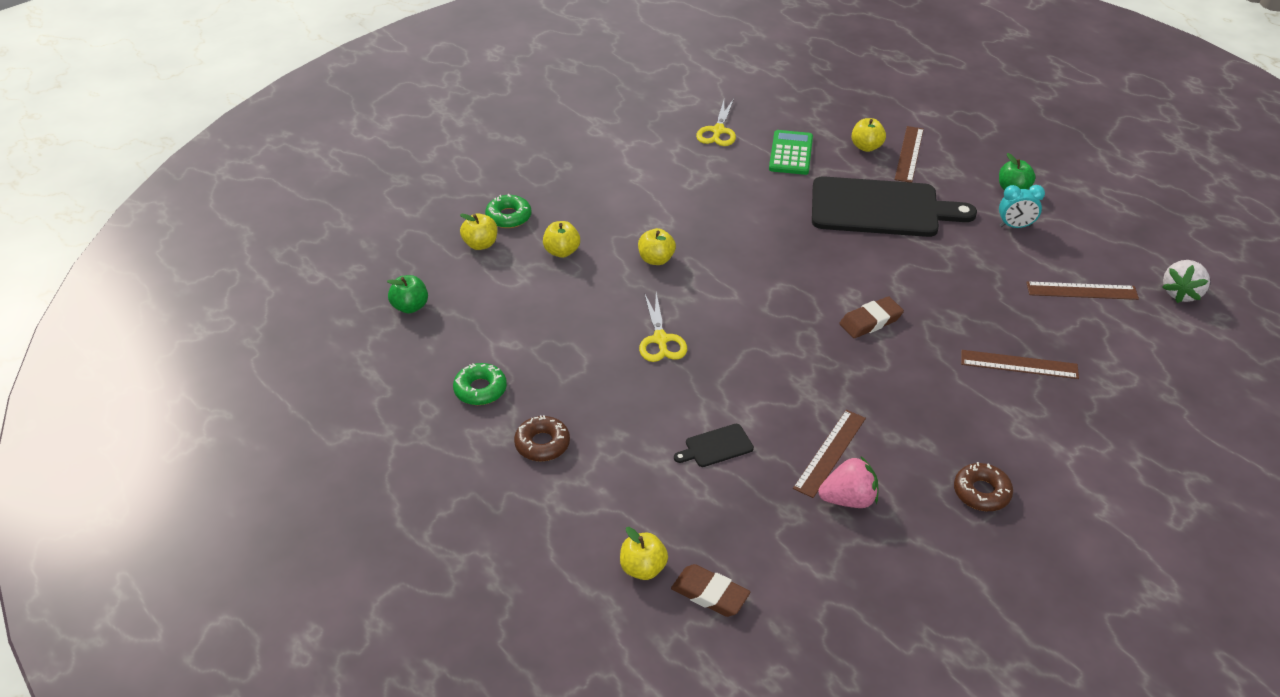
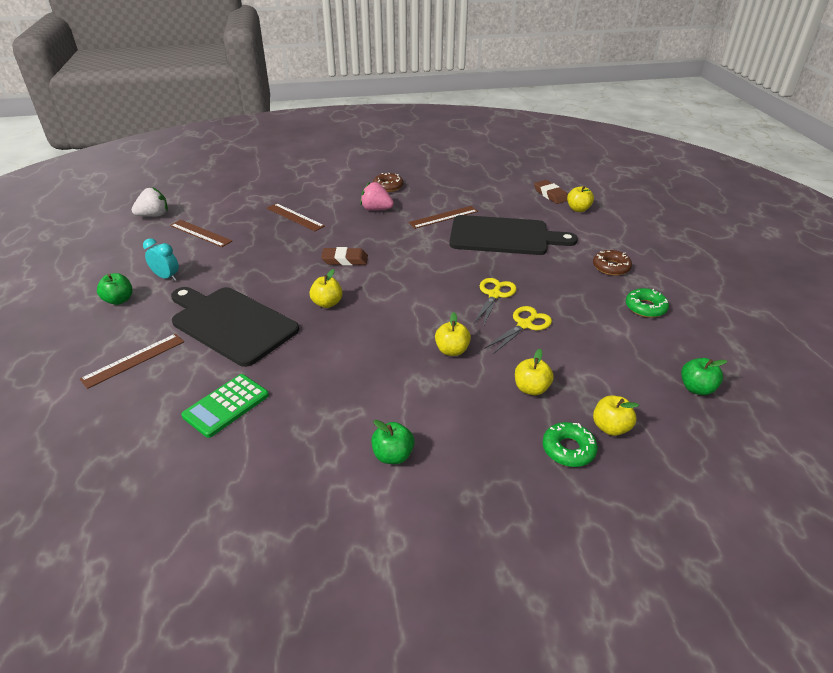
camera: 150 degrees left, 5 degrees down
black cutting board [674,424,754,467] -> black cutting board [449,215,578,255], size x2.49
yellow scissors [696,99,736,146] -> yellow scissors moved to [485,306,552,354]
pink strawberry [818,456,878,508] -> pink strawberry moved to [360,182,394,211]
yellow apple [852,118,886,152] -> yellow apple moved to [310,269,343,308]
none -> green apple [371,420,415,464]

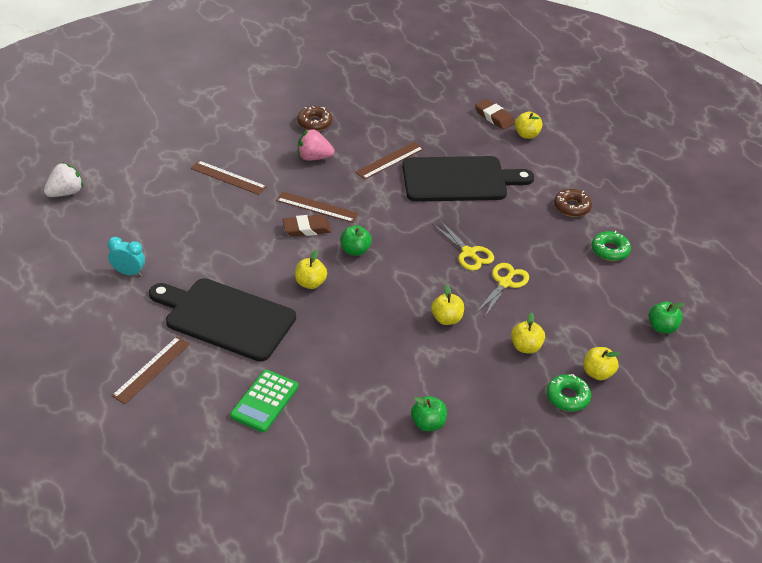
camera: 15 degrees left, 5 degrees up
green apple [97,273,132,305] -> green apple moved to [341,225,372,256]
brown ruler [170,220,232,247] -> brown ruler moved to [276,191,359,223]
yellow scissors [474,278,517,327] -> yellow scissors turned 135 degrees clockwise [432,221,494,271]

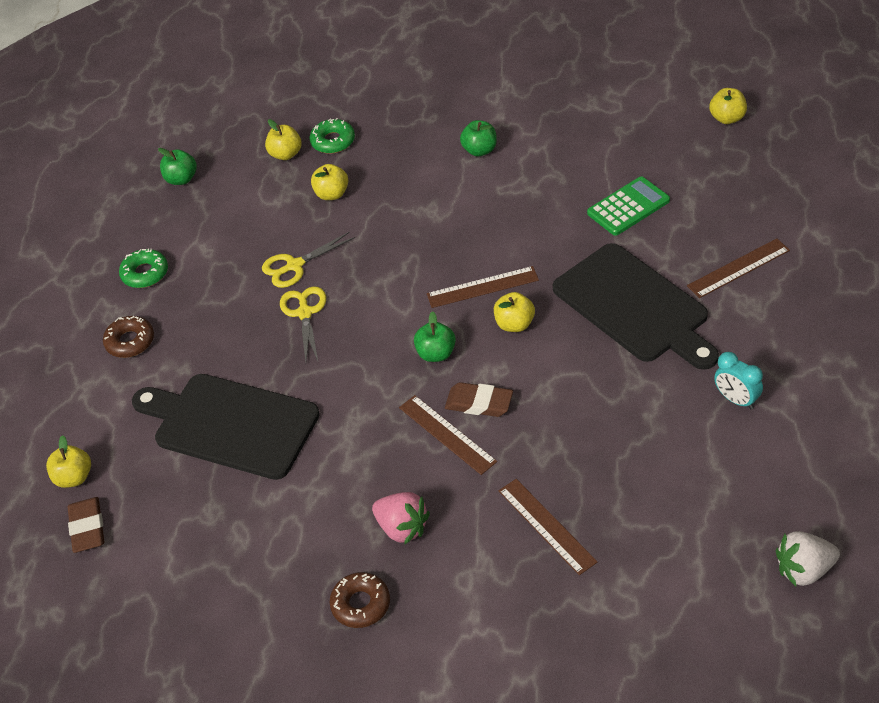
camera: 145 degrees left, 5 degrees up
brown ruler [355,142,424,180] -> brown ruler moved to [427,266,539,308]
yellow apple [431,285,464,325] -> yellow apple moved to [709,88,747,124]

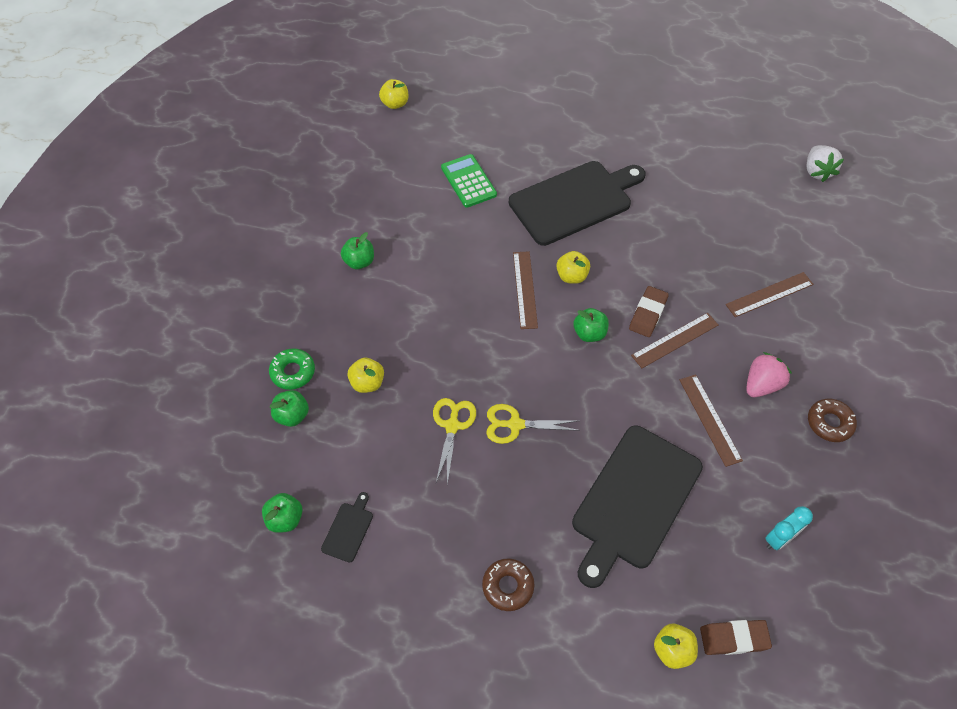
camera: 85 degrees left, 10 degrees up
green donut [119,248,168,288] -> none
yellow scissors [262,232,355,288] -> yellow scissors turned 150 degrees counterclockwise [433,398,476,485]
yellow apple [265,119,302,160] -> green apple [270,390,309,427]
brown ruler [687,238,790,298] -> brown ruler moved to [680,374,743,467]
turquoise clock [714,352,763,409] -> turquoise clock moved to [765,506,813,550]
none -> black cutting board [321,492,373,563]

